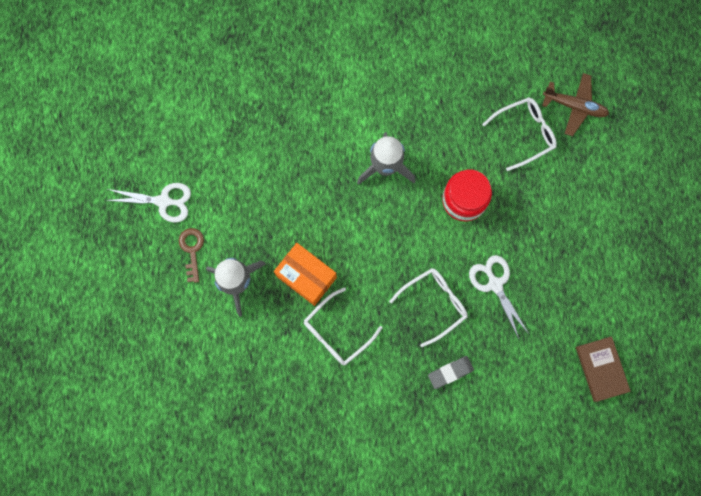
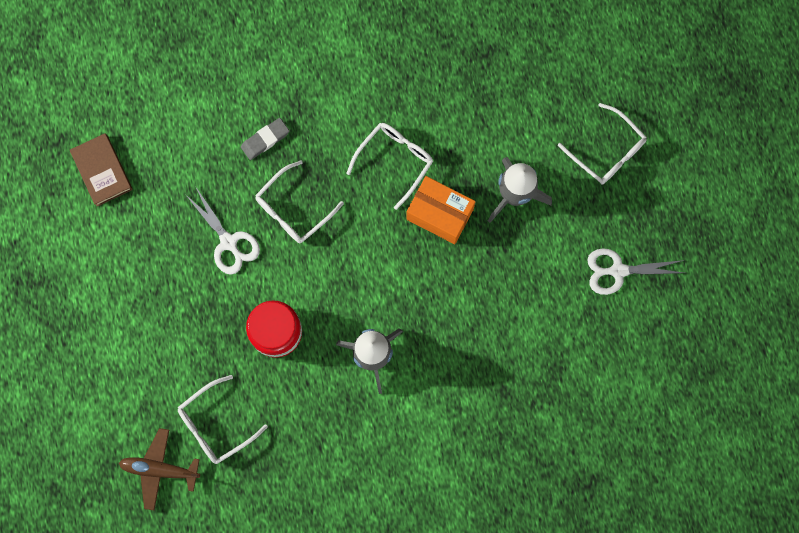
camera: 170 degrees right, 0 degrees up
brown key [179,228,204,283] -> none
none -> white glasses [558,103,647,184]

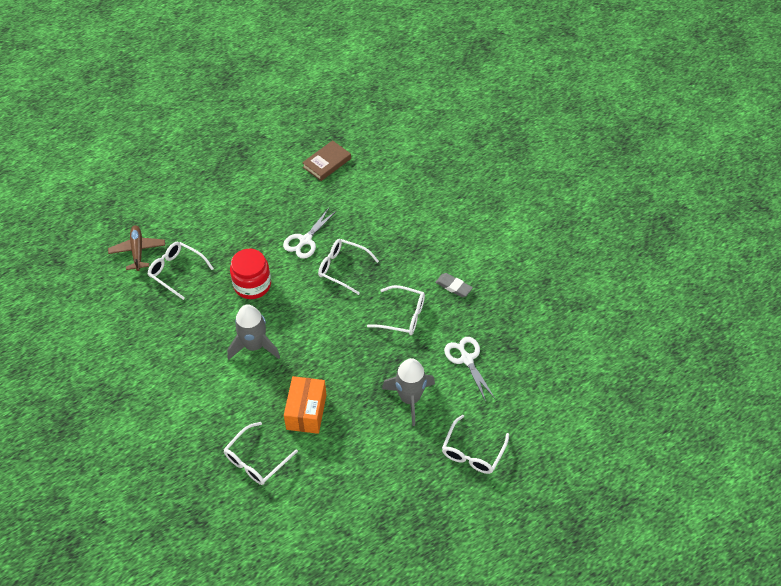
camera: 70 degrees right, 25 degrees down
grey eraser [241,118,289,160] -> grey eraser moved to [435,273,473,297]
orange box [406,176,476,244] -> orange box moved to [284,376,326,434]
white scissors [587,248,685,295] -> white scissors moved to [444,337,495,402]
none -> white glasses [223,422,298,485]

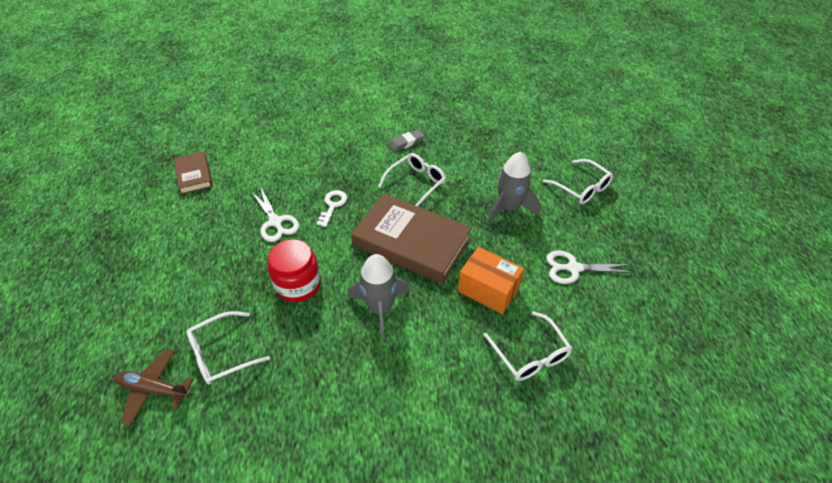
camera: 65 degrees left, 5 degrees down
white glasses [318,239,379,295] -> white key [317,190,347,227]
white scissors [444,337,495,402] -> white scissors moved to [546,251,635,284]
none -> brown book [351,194,472,284]

